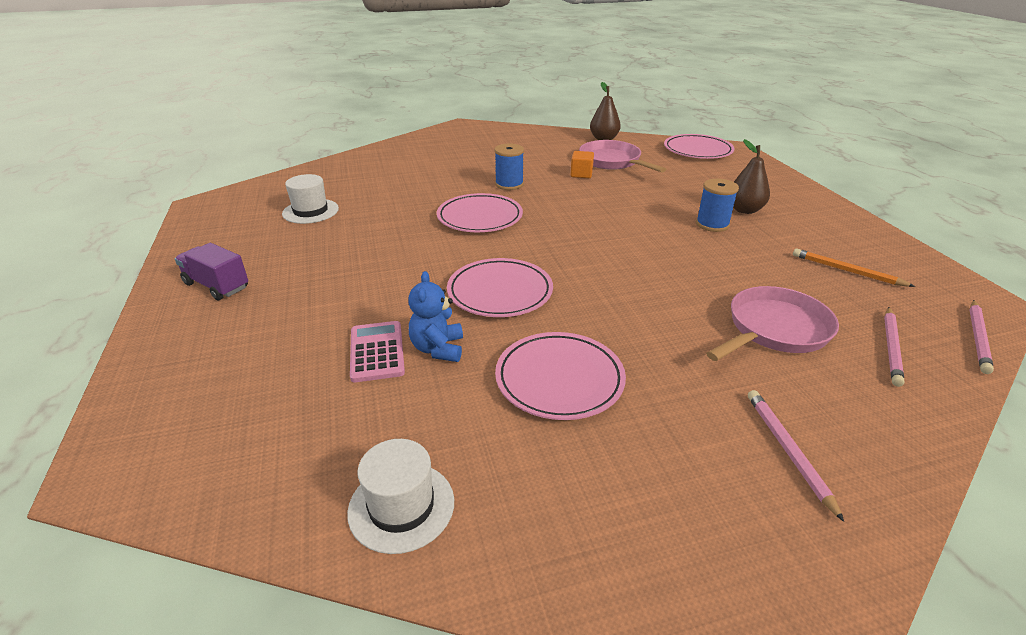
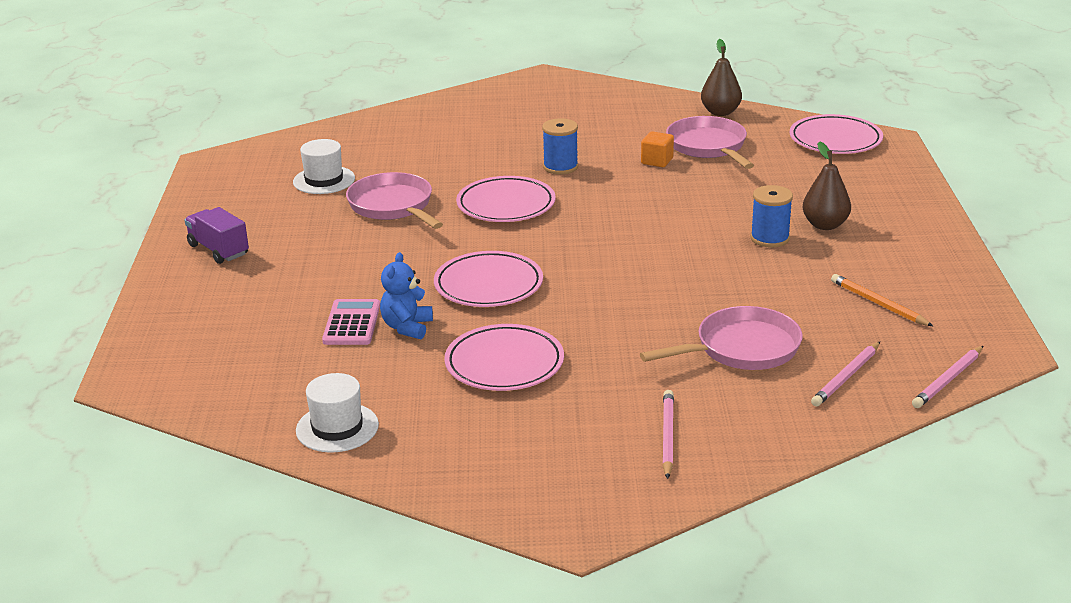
camera: 15 degrees right, 5 degrees down
none -> pink pan [346,172,443,229]

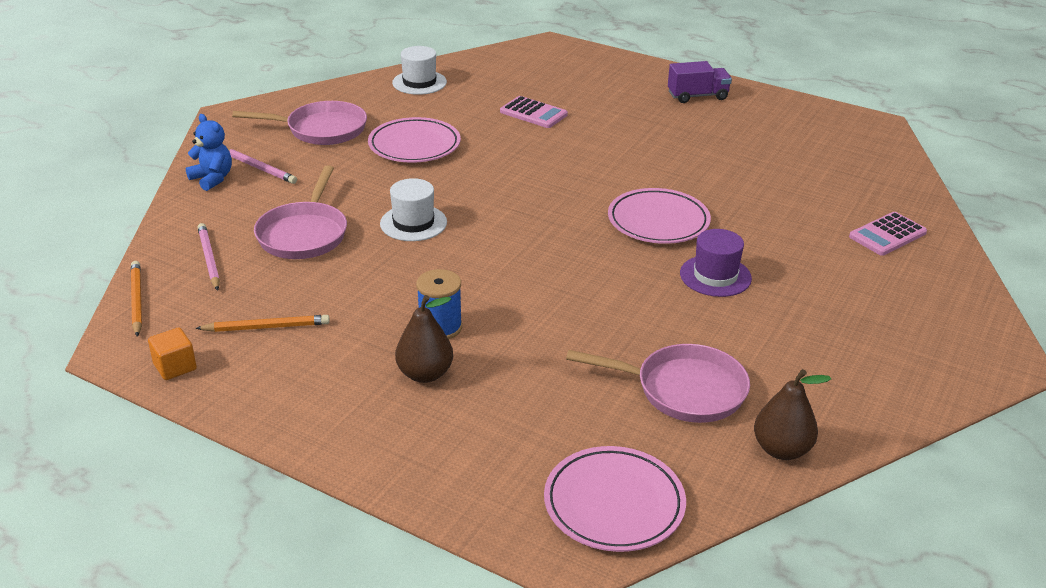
camera: 120 degrees right, 5 degrees up
white hat [293,139,355,194] -> white hat moved to [380,178,447,241]
pink pan [346,172,443,229] -> pink pan moved to [232,101,367,145]
blue teddy bear [380,252,433,339] -> blue teddy bear moved to [186,114,232,191]
pink plate [434,251,543,307] -> none
blue spool [542,118,578,175] -> purple hat [680,229,752,297]
orange cube [641,131,674,167] -> orange cube moved to [148,327,197,380]
pink pencil [912,346,983,408] -> orange pencil [131,261,142,337]
none -> pink calculator [849,212,927,256]

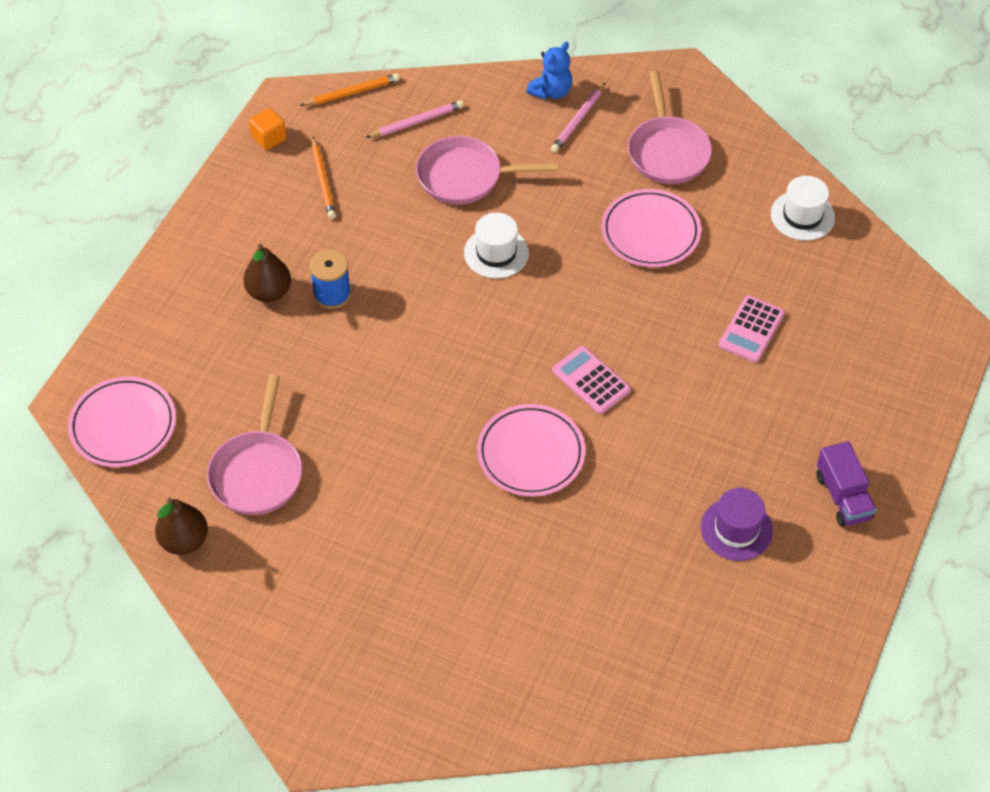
camera: 85 degrees right, 20 degrees up
purple hat [680,229,752,297] -> purple hat moved to [701,488,773,561]
pink calculator [849,212,927,256] -> pink calculator moved to [552,346,631,414]

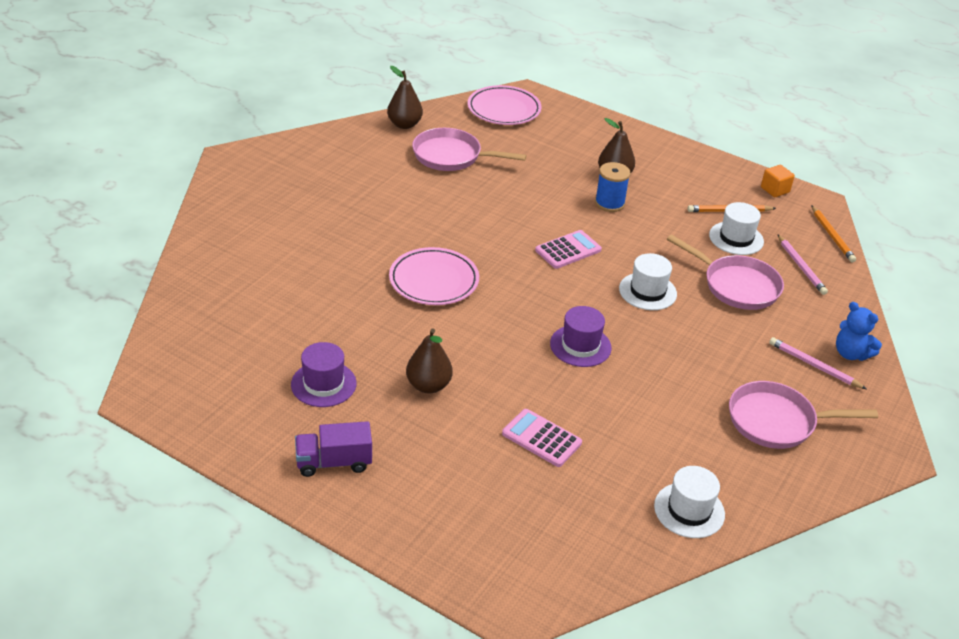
camera: 95 degrees right, 15 degrees down
pink pan [416,136,559,205] -> pink pan turned 120 degrees clockwise [667,234,784,310]
pink calculator [552,346,631,414] -> pink calculator moved to [535,230,602,269]
pink plate [601,189,701,267] -> none
none -> brown pear [406,328,453,393]
none -> purple hat [550,306,612,367]
none -> white hat [709,202,764,255]

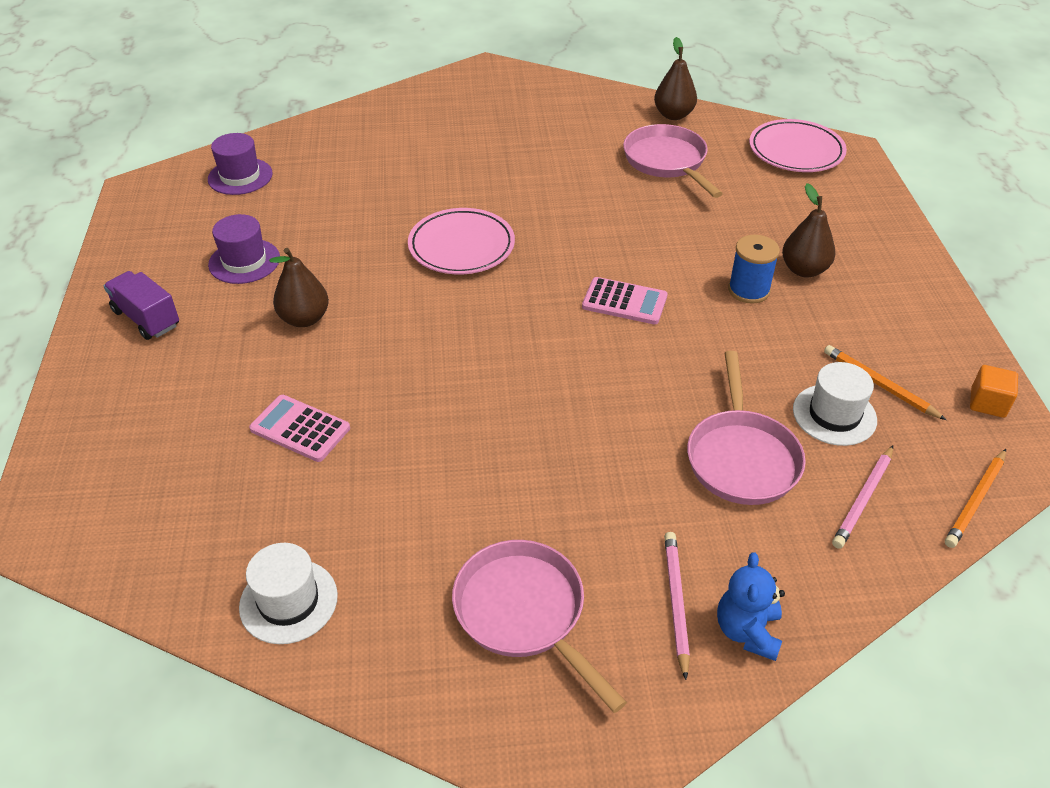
camera: 55 degrees right, 5 degrees up
pink calculator [502,409,582,467] -> pink calculator turned 60 degrees counterclockwise [249,395,350,462]
purple hat [550,306,612,367] -> purple hat moved to [208,133,273,195]
white hat [619,253,677,310] -> none

